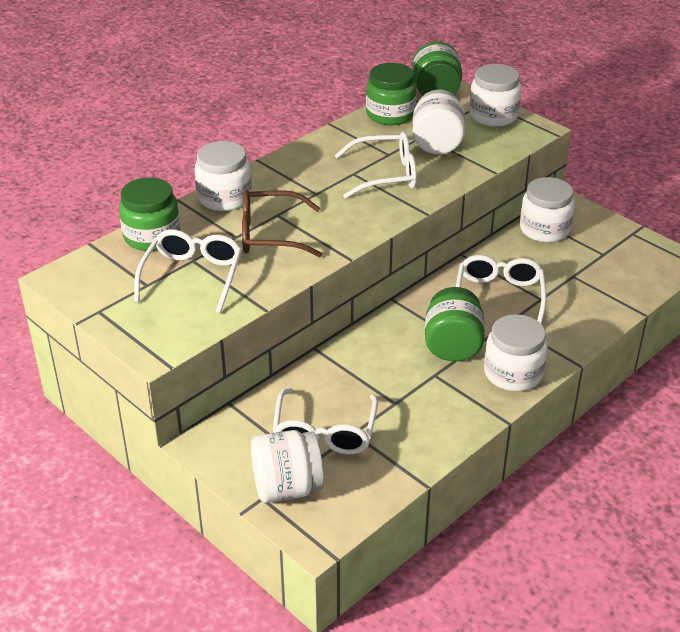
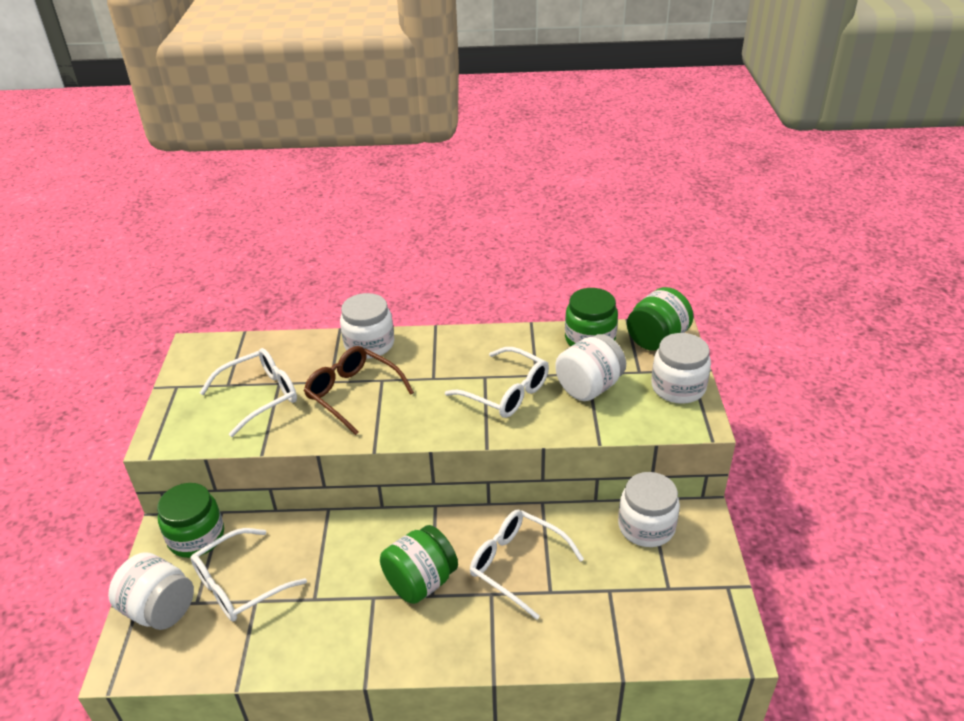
camera: 45 degrees right, 0 degrees up
green jar [119,177,180,251] -> green jar moved to [157,483,224,558]
white glasses [456,255,546,324] -> white glasses turned 105 degrees counterclockwise [470,510,584,620]
white jar [484,314,548,391] -> none

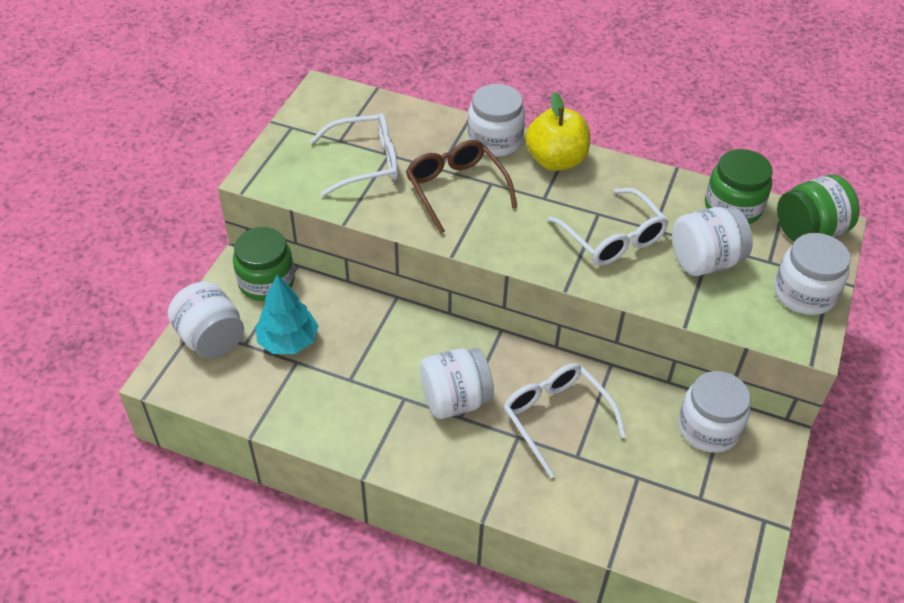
camera: 20 degrees right, 10 degrees up
white glasses [190,528,307,622] -> turquoise tree [256,274,319,354]
green jar [380,525,458,604] -> white jar [420,348,494,419]
none -> yellow apple [525,92,590,171]

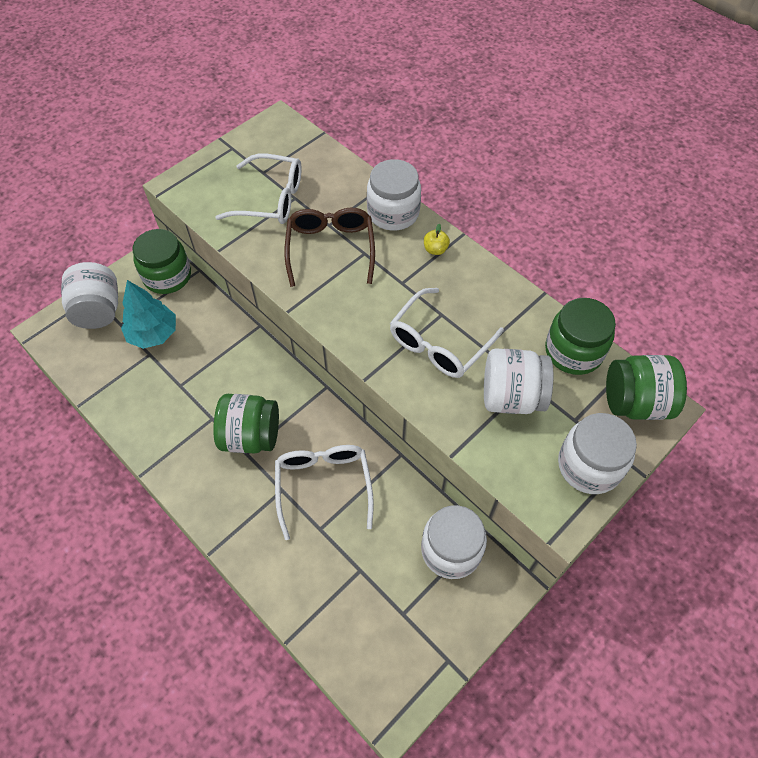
camera: 25 degrees right, 10 degrees up
white jar [420,348,494,419] -> green jar [213,394,279,453]
yellow apple [525,92,590,171] -> yellow apple [424,224,450,255], size x0.42
white glasses [548,188,669,266] -> white glasses turned 45 degrees clockwise [390,288,504,378]

